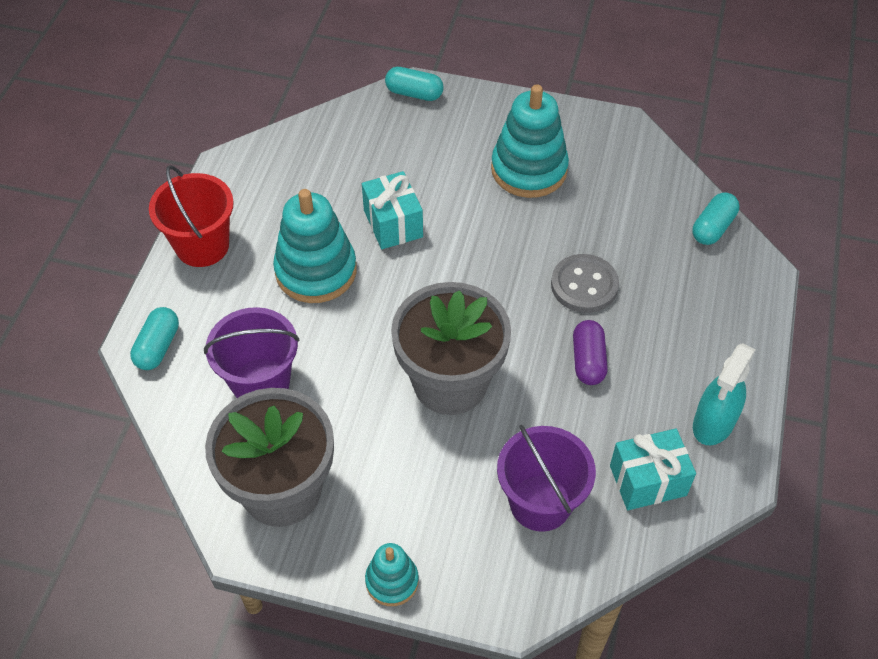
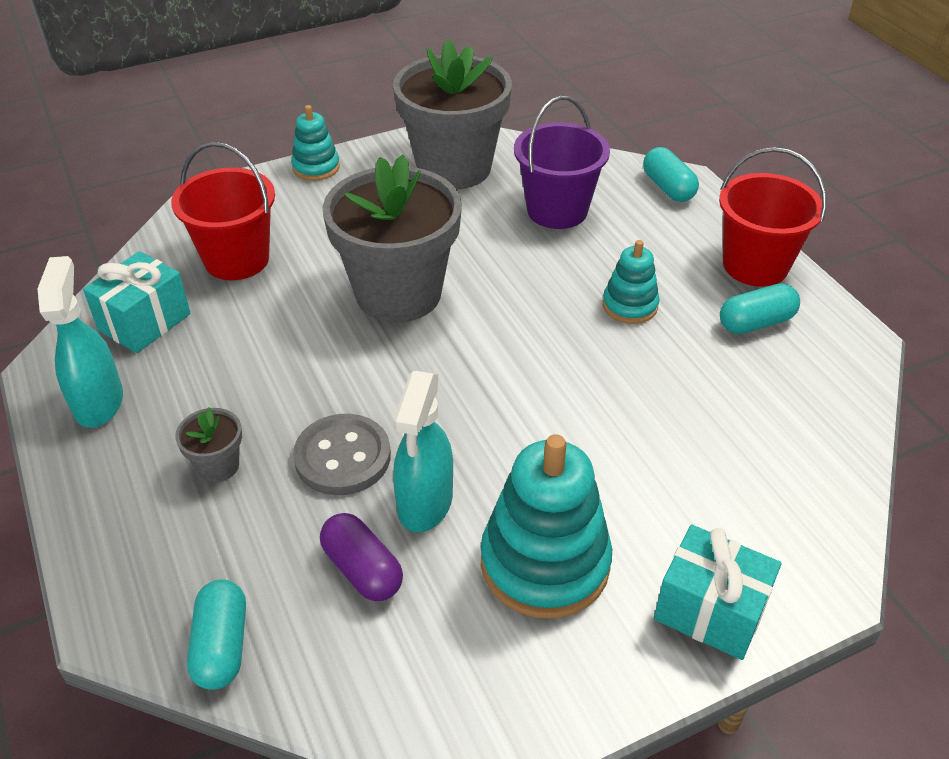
camera: 140 degrees right, 10 degrees down
turquoise stacking toy [273,189,357,303] -> turquoise stacking toy [603,240,660,324], size x0.55
turquoise gift [362,171,423,249] -> turquoise gift moved to [654,524,782,660]
turquoise capsule [385,67,444,101] -> turquoise capsule moved to [720,283,800,334]
purple bucket [497,425,596,532] -> red bucket [171,142,275,280]
purple capsule [573,320,608,385] -> purple capsule moved to [320,513,403,601]
none -> grey flower pot [175,407,242,482]
none -> turquoise spray bottle [393,371,453,532]

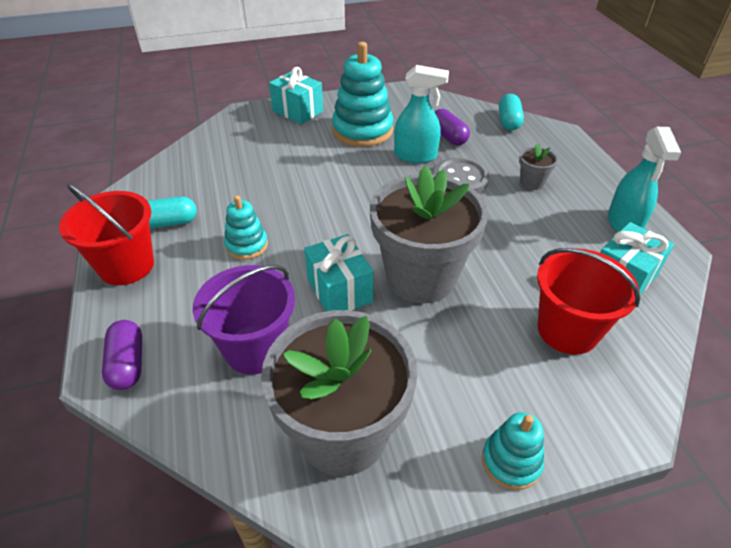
camera: 170 degrees left, 0 degrees up
turquoise spray bottle [393,371,453,532] -> turquoise spray bottle turned 75 degrees clockwise [394,65,449,163]
turquoise capsule [643,147,699,202] -> purple capsule [102,320,142,390]
none -> turquoise gift [304,234,373,311]

